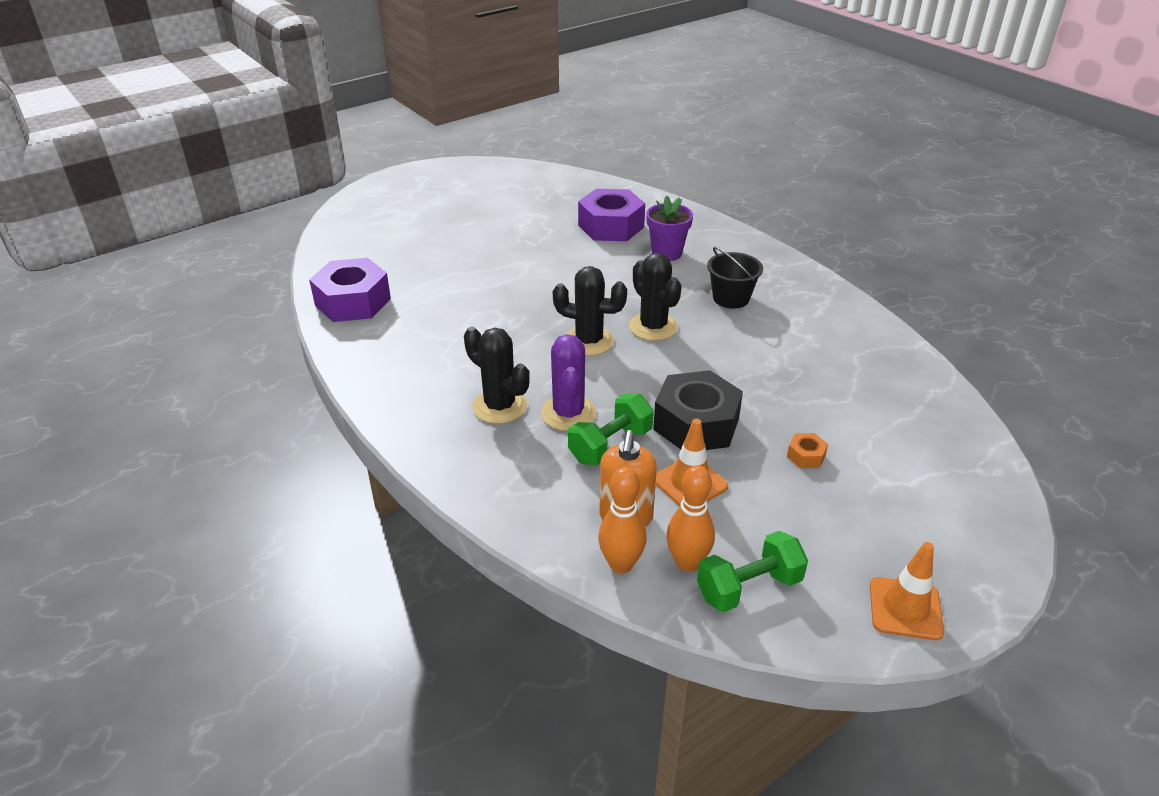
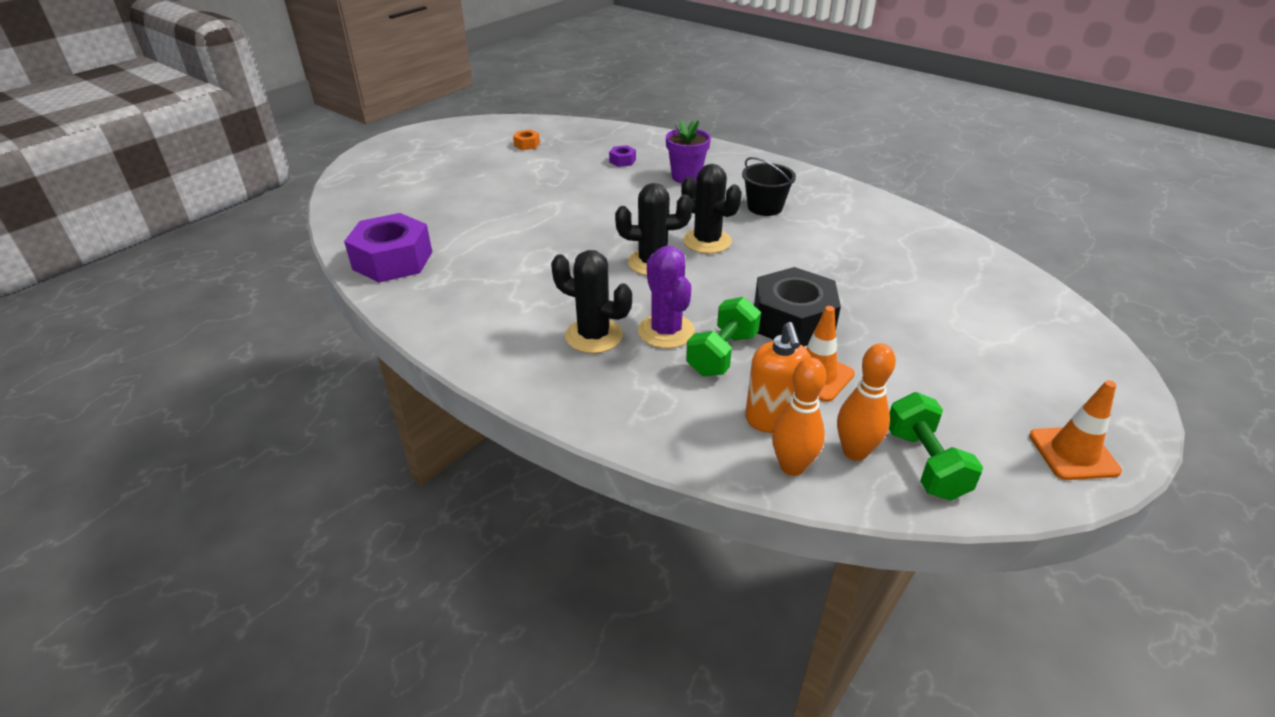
camera: 15 degrees left, 0 degrees up
purple nut [578,189,645,241] -> purple nut [609,145,636,167], size x0.42
green dumbbell [697,531,808,612] -> green dumbbell turned 60 degrees counterclockwise [889,392,983,501]
orange nut [787,433,828,468] -> orange nut moved to [513,130,540,150]

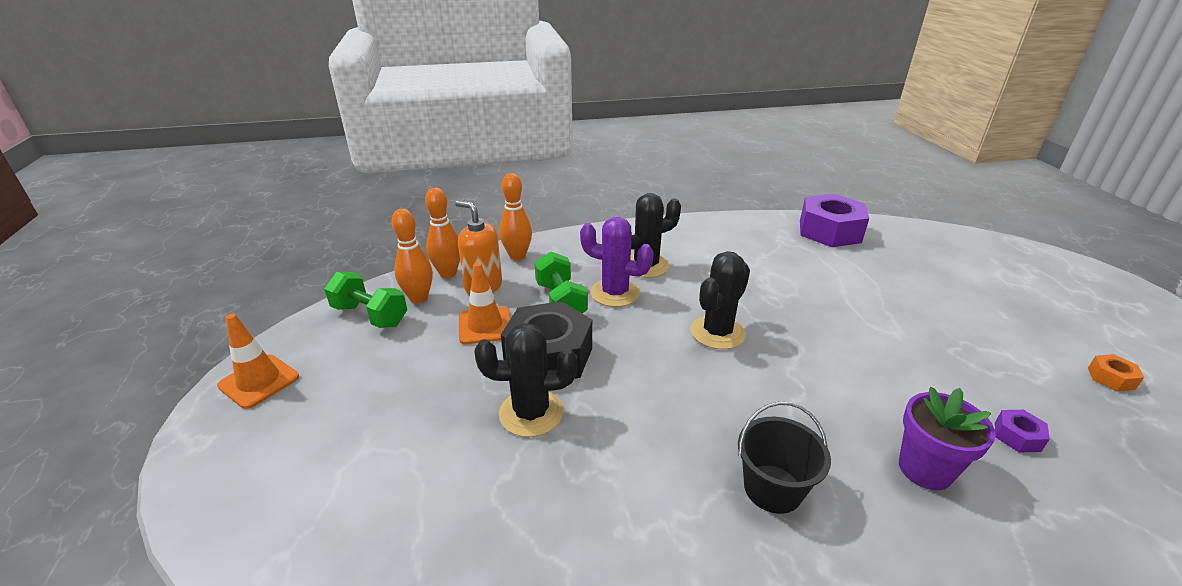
camera: 130 degrees right, 5 degrees down
black cactus [681,164,742,254] -> black cactus moved to [474,323,577,437]
none -> orange bowling pin [499,173,532,261]

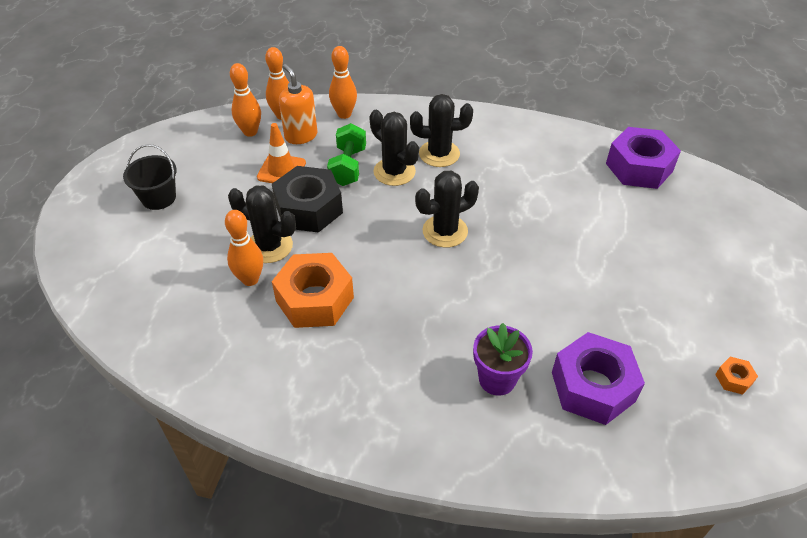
camera: 25 degrees right, 15 degrees up
orange traffic cone [217,314,299,409] -> none
green dumbbell [324,272,407,328] -> none
purple cactus [580,217,654,307] -> black cactus [369,110,419,186]
black bucket [738,402,831,514] -> black bucket moved to [123,144,177,210]
purple nut [995,410,1050,452] -> purple nut [552,332,645,425], size x2.36
none -> orange bowling pin [225,210,263,286]
none -> orange nut [272,253,354,328]

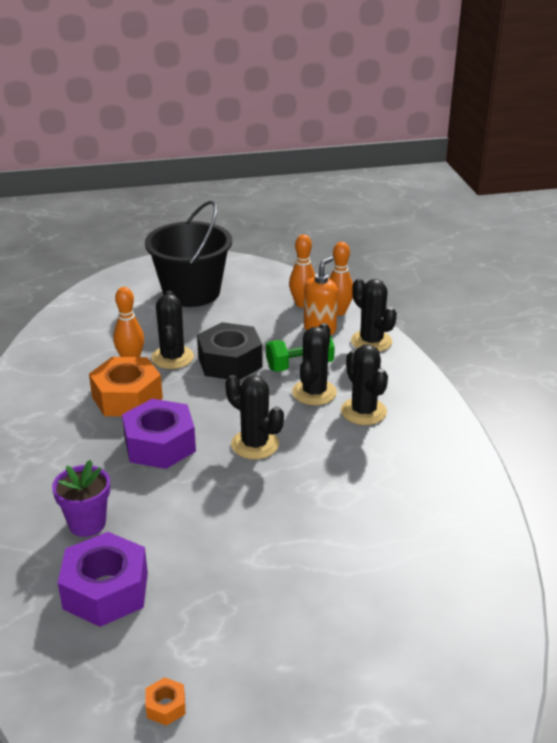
camera: 65 degrees right, 15 degrees down
black bucket [123,144,177,210] -> black bucket [145,200,232,307], size x1.94
orange traffic cone [257,123,306,183] -> none
orange bowling pin [329,46,357,119] -> black cactus [351,278,397,352]
purple nut [606,127,681,189] -> purple nut moved to [122,399,196,469]

